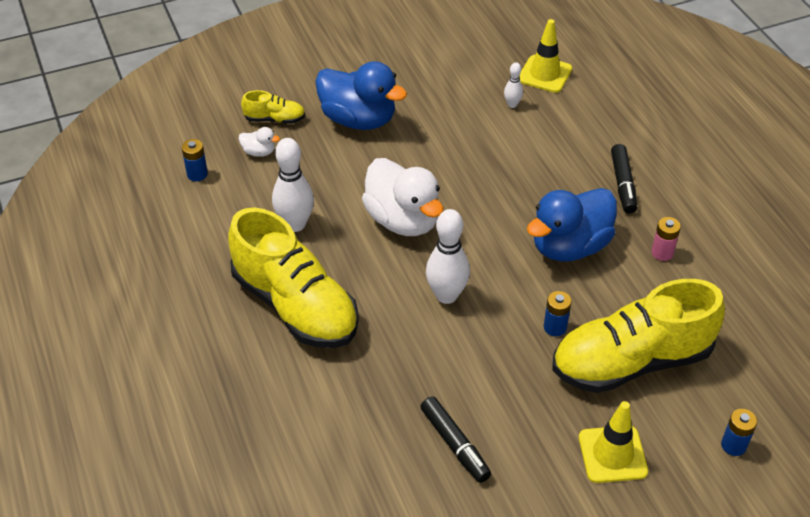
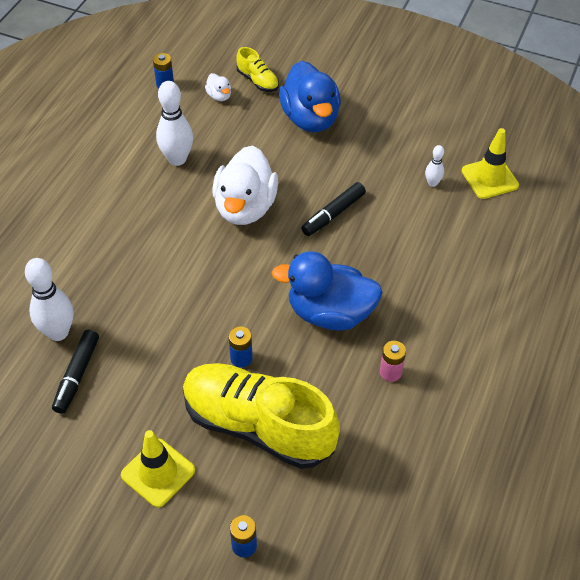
camera: 45 degrees right, 5 degrees up
yellow shoe [228,208,359,348] -> none
white bowling pin [426,209,470,304] -> white bowling pin moved to [25,258,73,341]
black marker [611,144,637,214] -> black marker moved to [301,182,366,236]

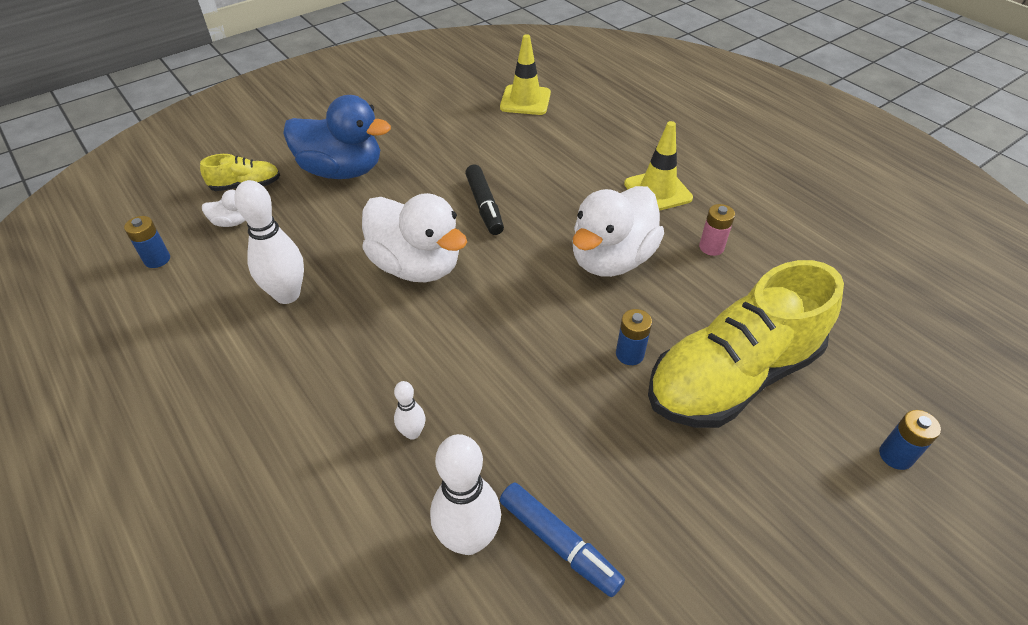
camera: 60 degrees left, 5 degrees down
black marker [52,330,99,414] -> blue marker [500,483,625,597]
yellow traffic cone [121,430,195,507] -> yellow traffic cone moved to [624,121,693,211]
blue duck [272,251,383,331] -> white duck [573,186,664,277]
white bowling pin [425,145,444,187] -> white bowling pin moved to [394,381,425,440]

